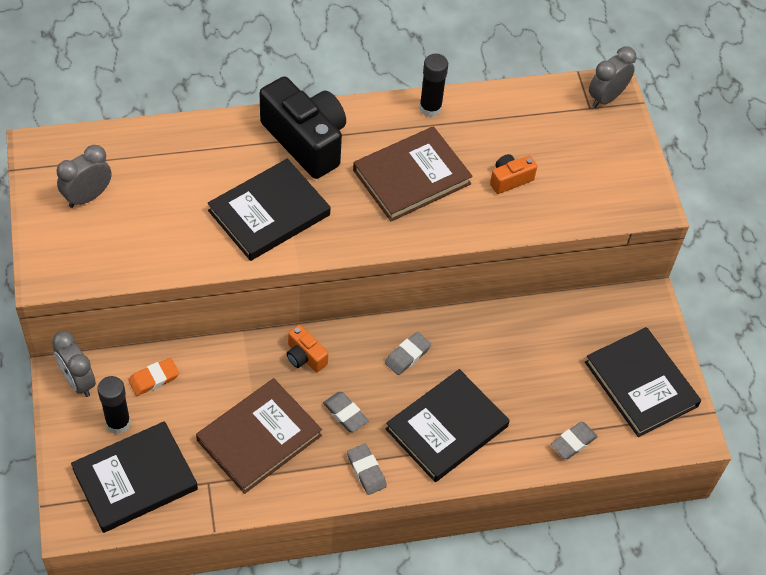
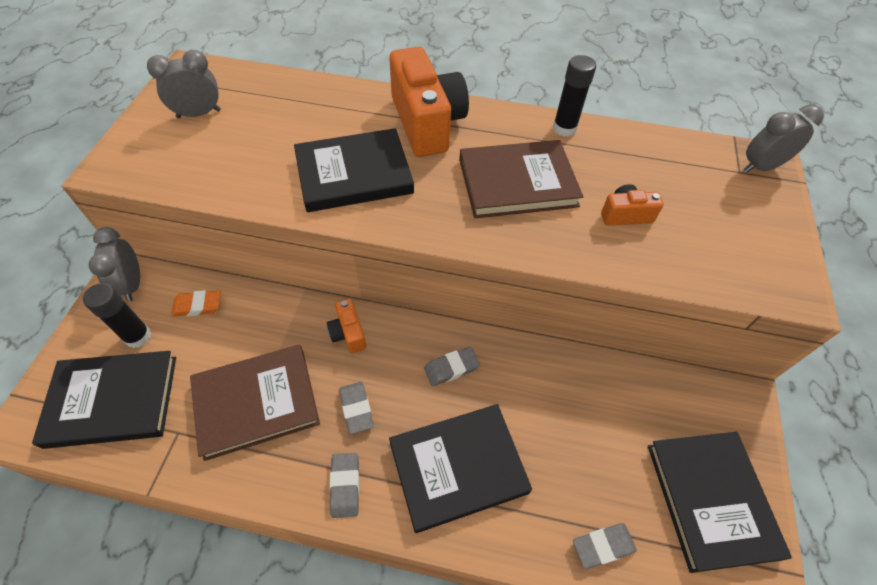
camera: 25 degrees right, 0 degrees up
black camera [260,76,346,179] -> orange camera [389,47,469,157]

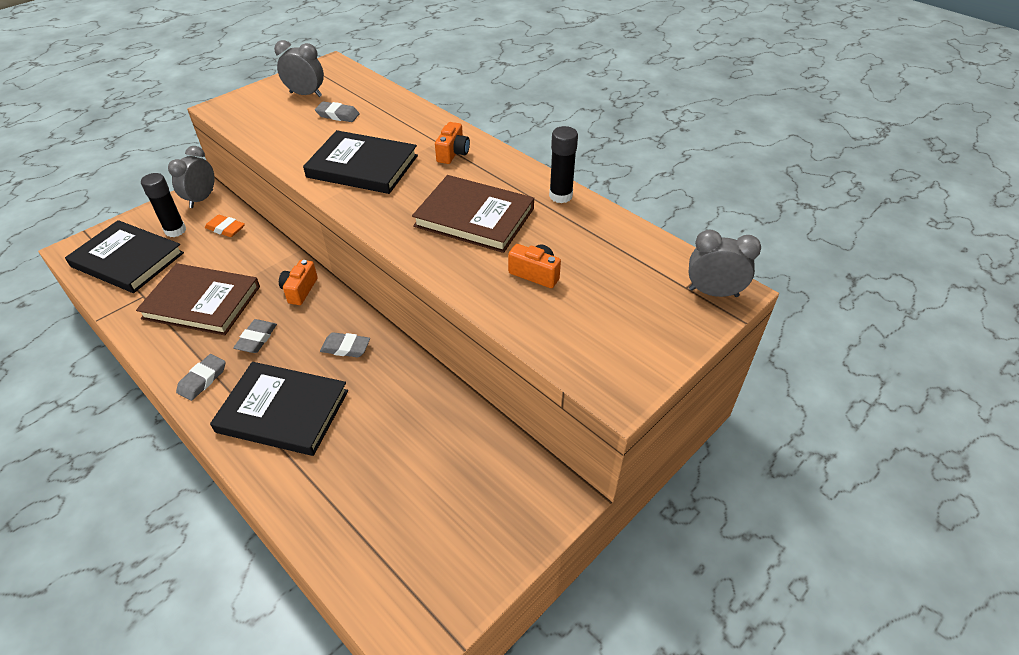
camera: 35 degrees right, 10 degrees down
orange camera [389,47,469,157] -> orange camera [435,122,470,164], size x0.47
grey eraser [573,523,637,569] -> grey eraser moved to [315,101,360,122]
black book [648,432,792,573] -> none

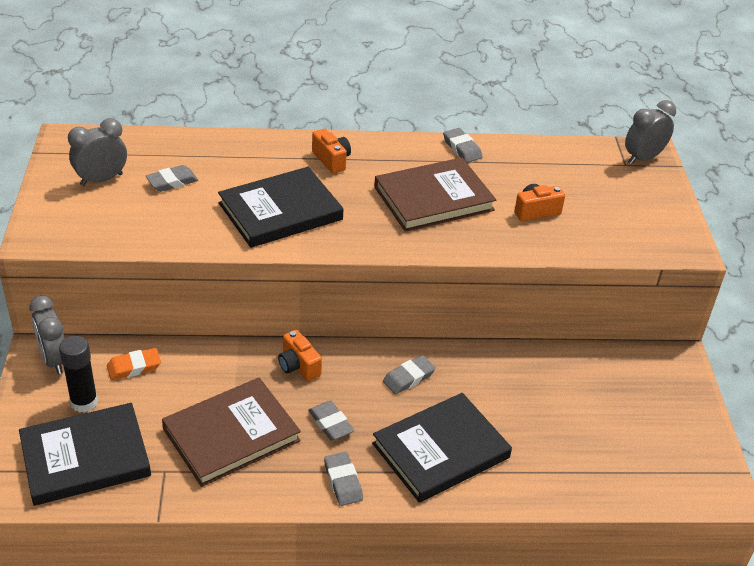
camera: 50 degrees left, 5 degrees down
black glue stick [549,126,578,203] -> grey eraser [443,128,483,163]

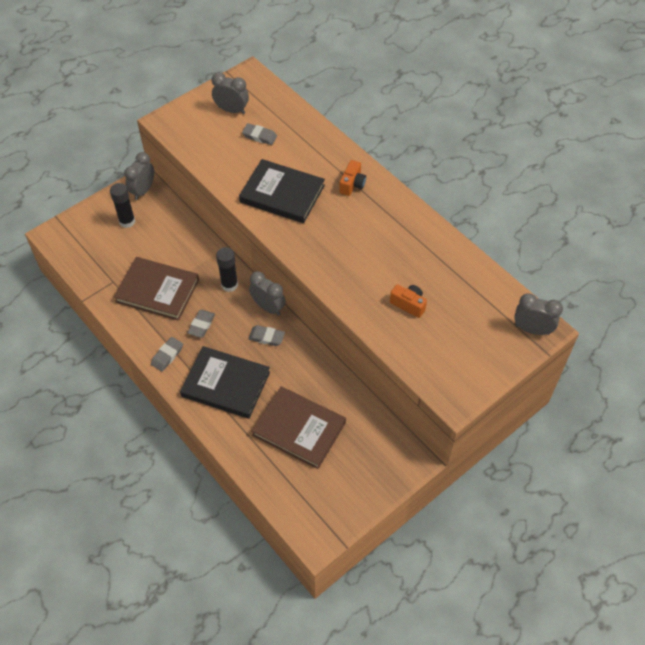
camera: 55 degrees right, 15 degrees up
black book [19,403,151,506] -> none
orange eraser [107,348,161,380] -> none
orange camera [278,330,322,381] -> black glue stick [216,247,238,292]
brown book [374,158,496,232] -> brown book moved to [252,386,346,469]
grey eraser [443,128,483,163] -> none
none -> grey clock [249,271,286,316]

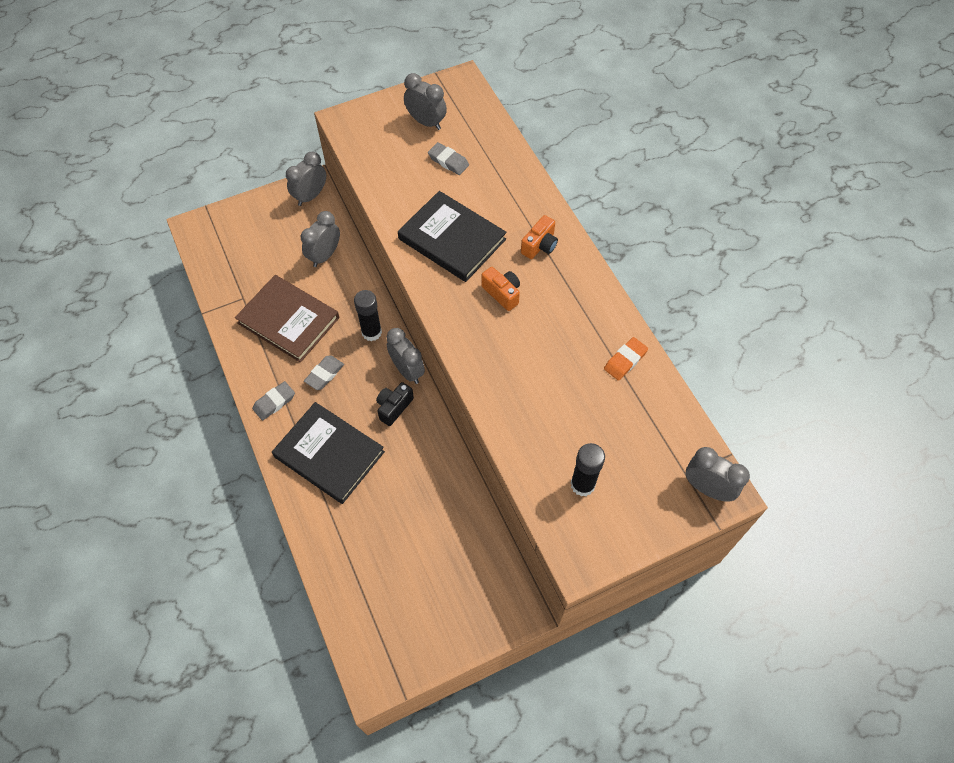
camera: 15 degrees right, 5 degrees up
black glue stick [110,183,135,228] -> black glue stick moved to [571,443,605,496]
grey eraser [248,325,285,346] -> black camera [376,382,414,426]
brown book [252,386,346,469] -> none
orange camera [390,284,427,318] -> orange camera moved to [481,267,520,311]
none -> grey clock [301,211,340,267]
none -> orange eraser [604,337,648,381]

